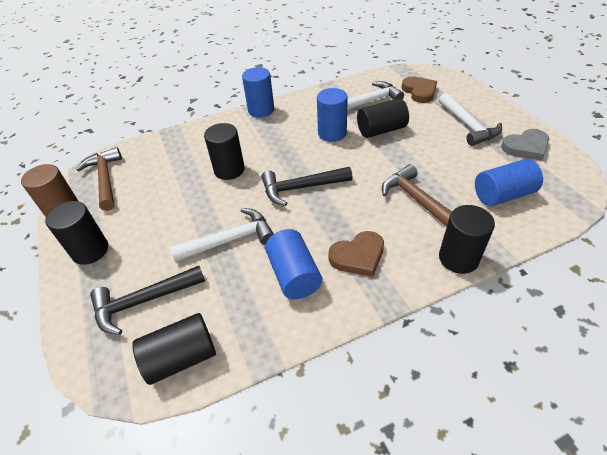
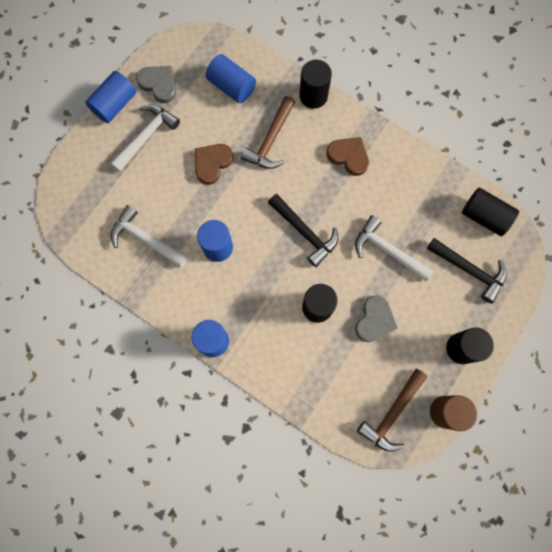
camera: 125 degrees left, 30 degrees up
blue cylinder [265,229,322,299] -> blue cylinder moved to [85,71,136,123]
black cylinder [357,98,409,138] -> none
brown heart [401,76,437,103] -> brown heart moved to [195,144,233,185]
none -> grey heart [355,295,398,342]

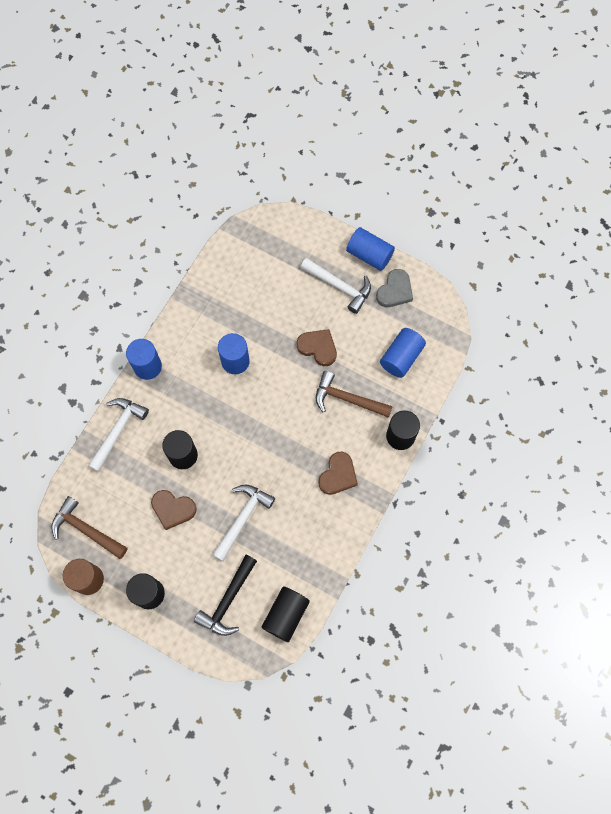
camera: 85 degrees right, 5 degrees down
white hammer [111,205,188,268] -> white hammer moved to [88,398,149,472]
black hammer [268,194,338,267] -> none
grey heart [355,295,398,342] -> brown heart [151,490,197,530]

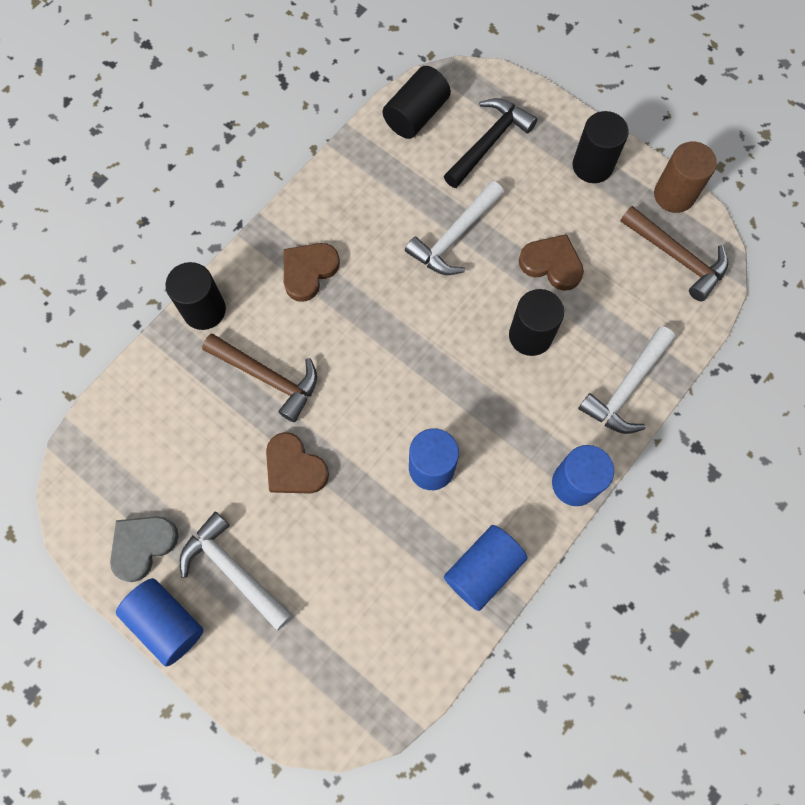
camera: 170 degrees left, 0 degrees up
blue cylinder [380,328,426,378] -> blue cylinder moved to [444,525,528,611]

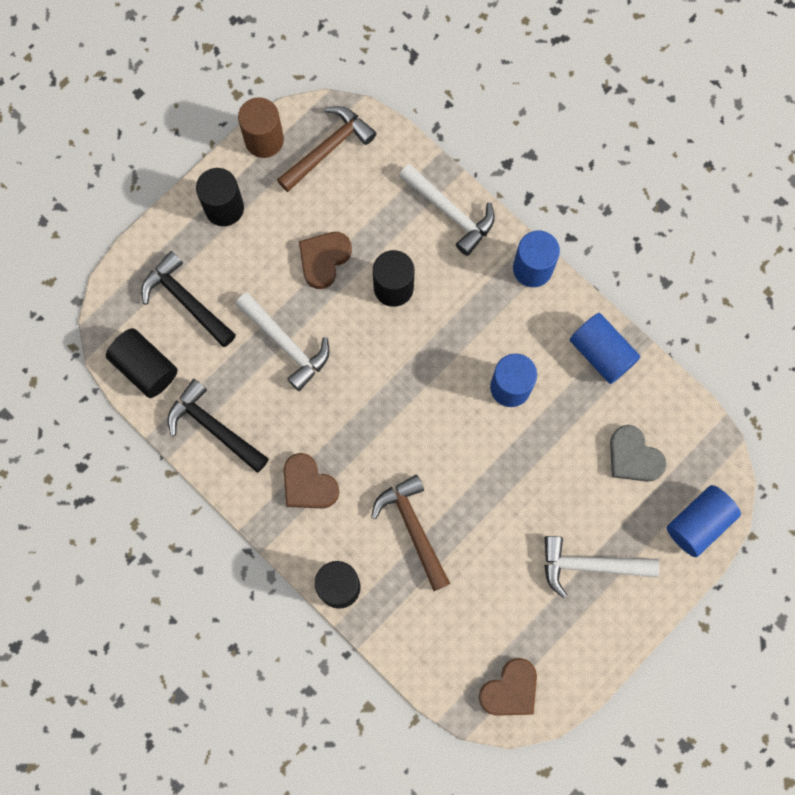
camera: 85 degrees left, 5 degrees up
grey heart [110,516,179,582] -> grey heart moved to [610,425,667,482]
blue cylinder [116,578,204,667] -> blue cylinder moved to [667,485,741,557]
white hammer [180,511,292,631] -> white hammer turned 45 degrees clockwise [544,536,660,598]
brown hammer [202,334,317,422] -> brown hammer turned 60 degrees counterclockwise [371,475,450,591]
brown heart [266,432,329,494] -> brown heart moved to [479,658,537,716]
none -> black hammer [168,379,269,473]

